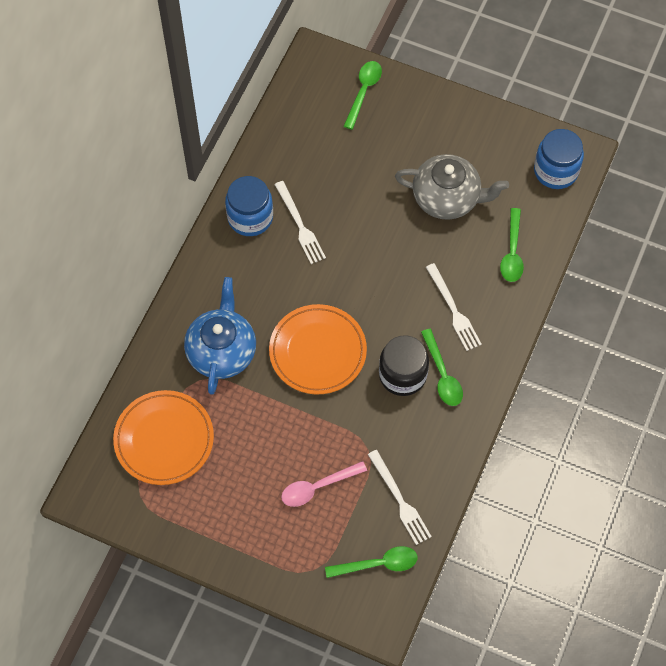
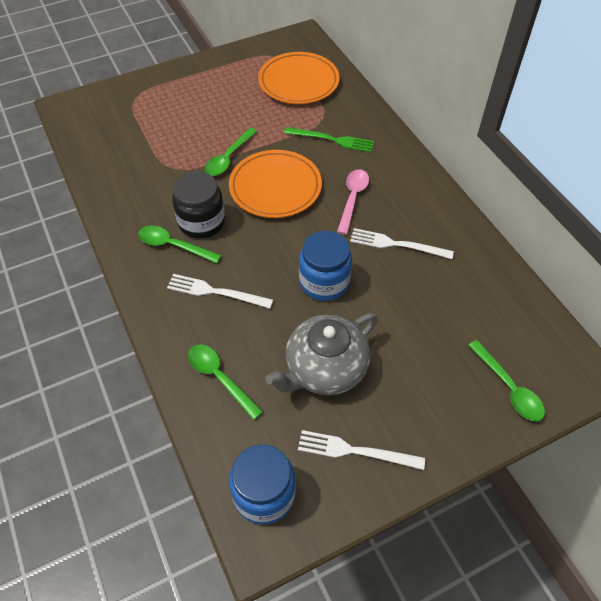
camera: 130 degrees right, 10 degrees down
blue teapot [184,277,256,395] -> green fork [284,127,374,152]
blue jar [225,176,273,236] -> blue jar moved to [299,231,352,301]
pink spoon [281,461,367,507] -> pink spoon moved to [337,169,369,235]
green spoon [325,546,418,578] -> green spoon moved to [205,128,257,176]
white fork [368,450,432,545] -> white fork moved to [298,430,425,470]

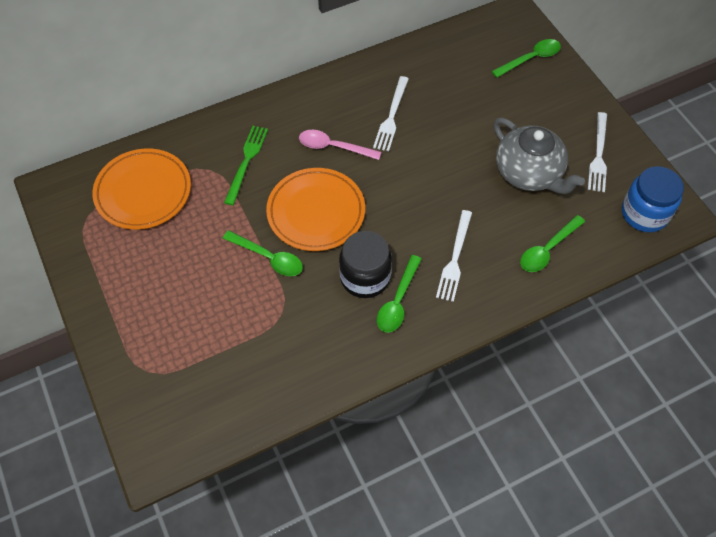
camera: 90 degrees left, 5 degrees up
blue jar [299,231,352,301] -> none

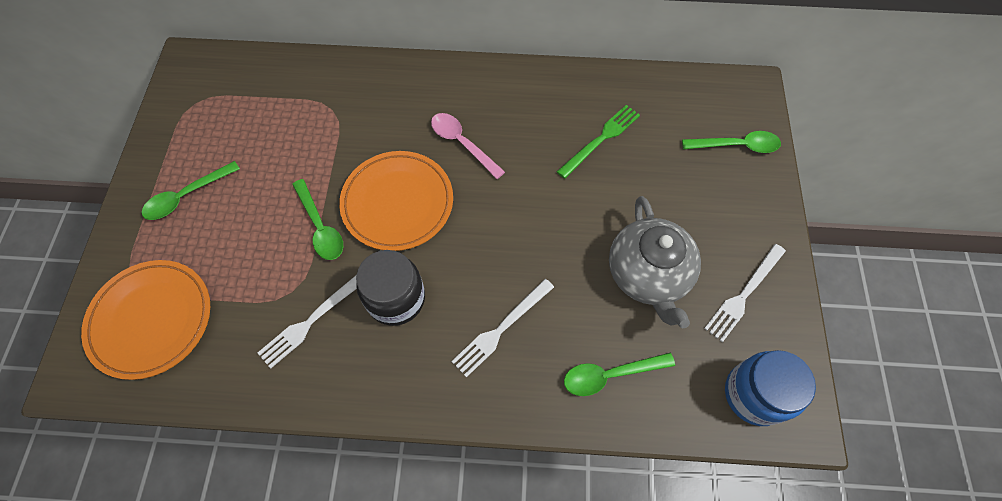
camera: 30 degrees right, 5 degrees up
orange plate [92,149,191,230] -> orange plate moved to [81,260,210,380]
green fork [224,126,268,205] -> green fork moved to [557,105,640,179]
white fork [373,76,409,151] -> white fork moved to [258,276,357,369]
green spoon [377,255,422,333] -> green spoon moved to [142,161,240,220]

